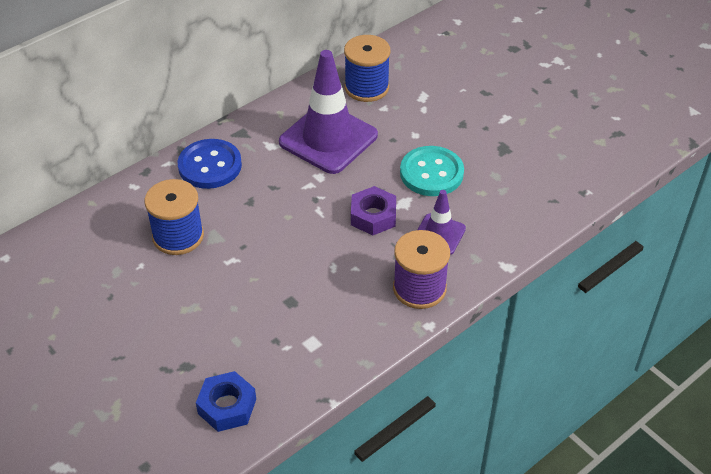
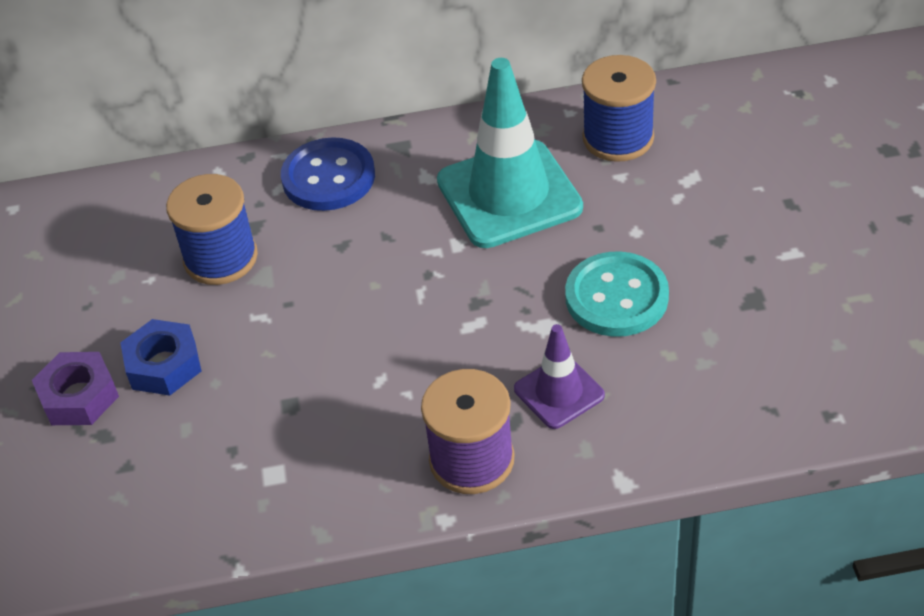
camera: 35 degrees right, 0 degrees up
blue nut [196,371,256,432] -> blue nut moved to [120,319,201,395]
purple traffic cone [279,50,378,174] -> turquoise traffic cone [437,58,583,248]
purple nut [351,186,396,235] -> purple nut moved to [32,352,119,425]

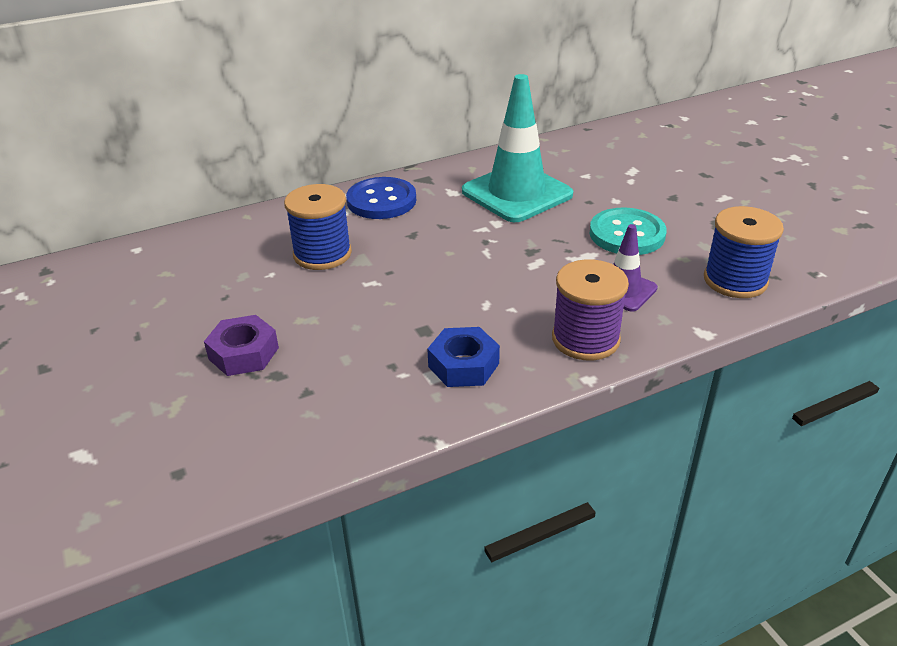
camera: 20 degrees left, 10 degrees down
blue nut [120,319,201,395] -> blue nut moved to [427,327,500,387]
blue spool [582,55,656,162] -> blue spool moved to [704,206,784,298]

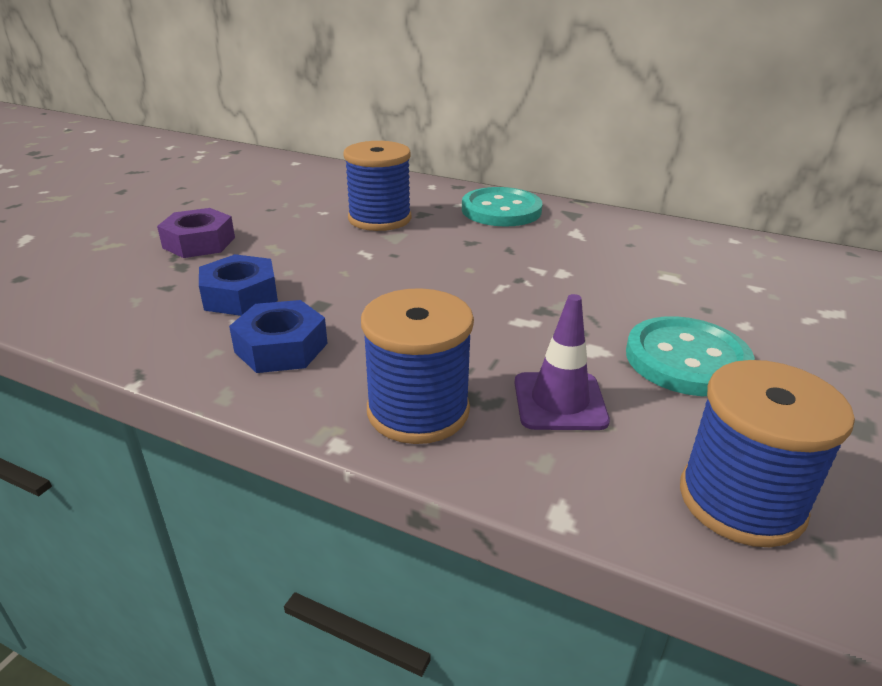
camera: 50 degrees right, 5 degrees down
blue button [346,177,416,219] -> turquoise button [462,187,542,227]
turquoise traffic cone [462,74,573,222] -> none
purple spool [552,259,629,360] -> blue spool [361,288,474,444]
none -> blue nut [199,254,278,316]

